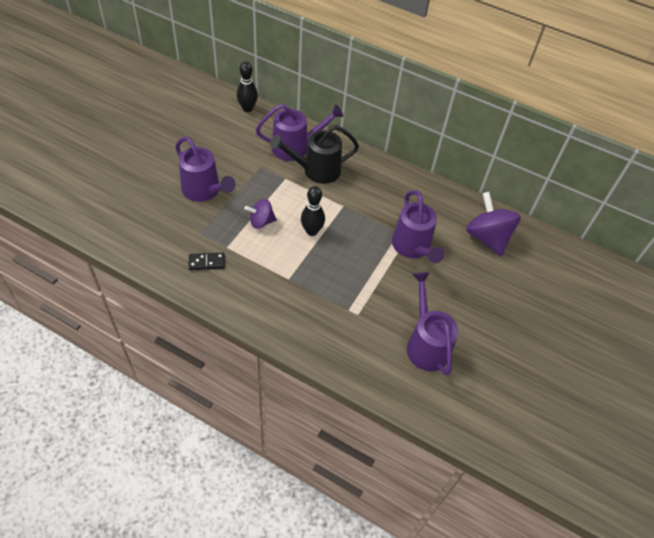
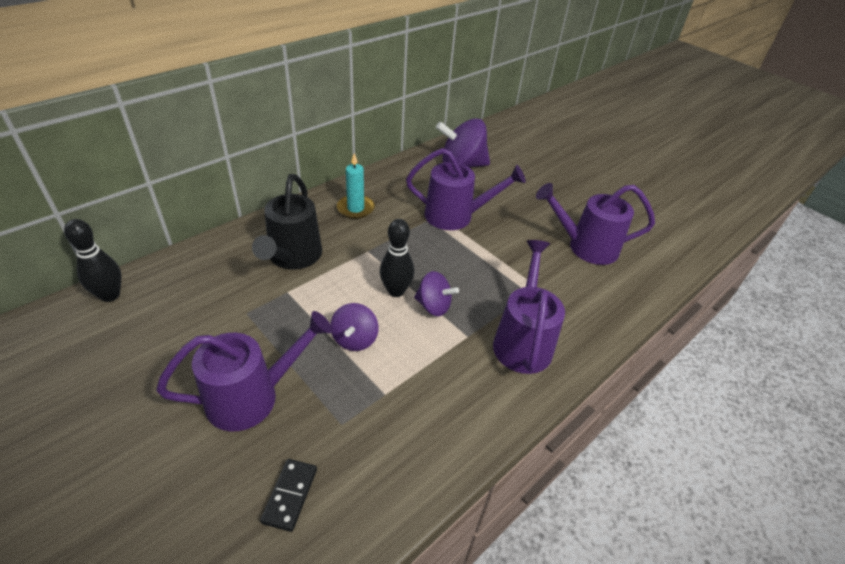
camera: 70 degrees left, 10 degrees down
black domino [188,253,225,270] -> black domino moved to [260,459,317,532]
purple watering can [255,104,343,161] -> purple watering can moved to [493,240,565,374]
none -> turquoise candle [337,153,375,219]
none -> purple spinning top [414,271,459,316]

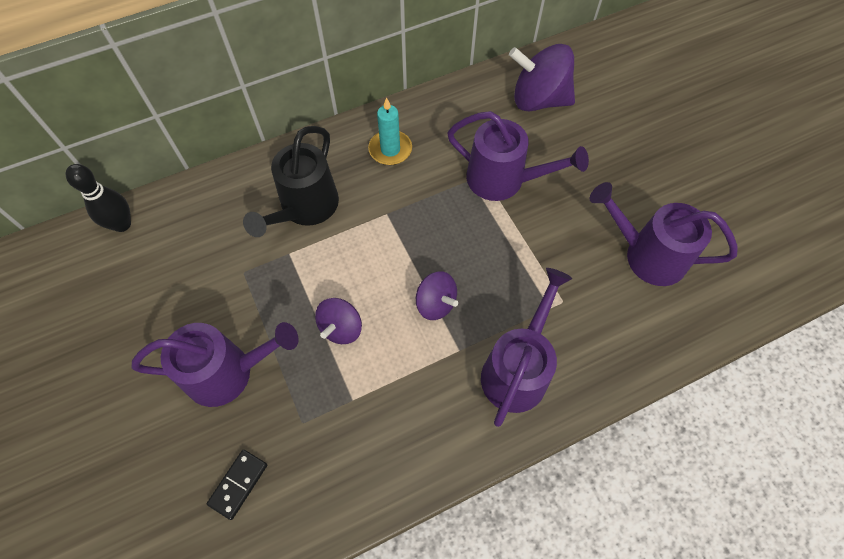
camera: 20 degrees right, 20 degrees up
black bowling pin [380,219,414,297] -> none

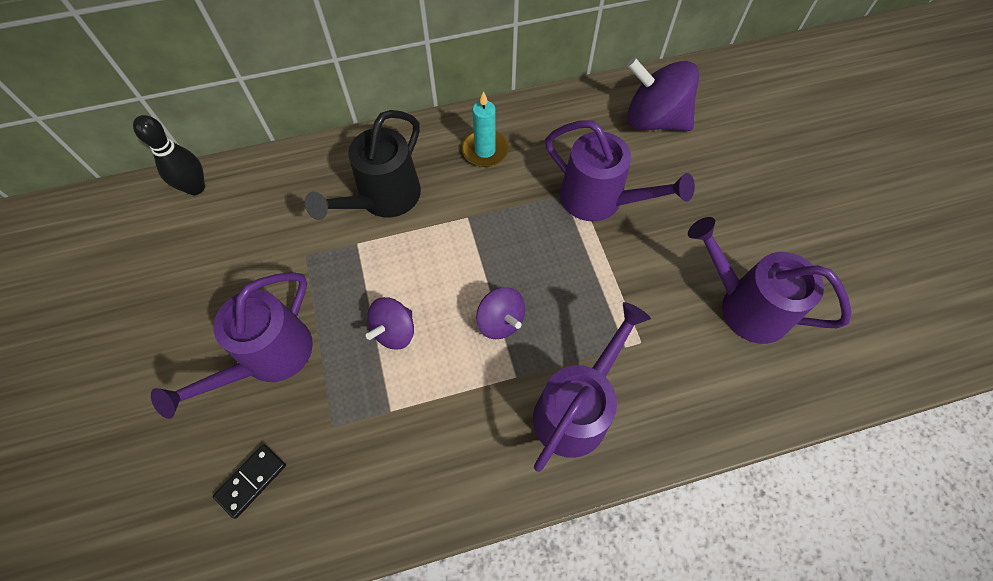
camera: 10 degrees right, 0 degrees up
purple watering can [132,322,299,407] -> purple watering can turned 120 degrees clockwise [151,272,313,419]

